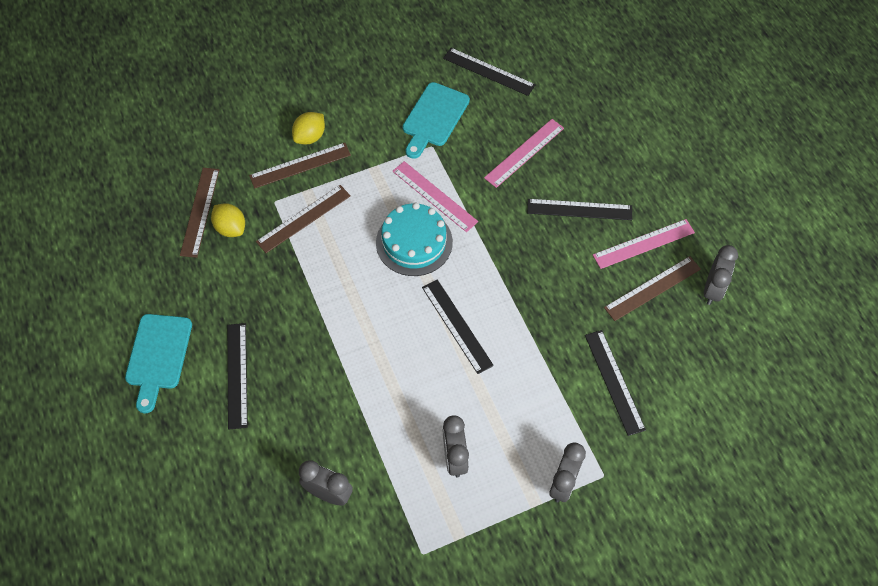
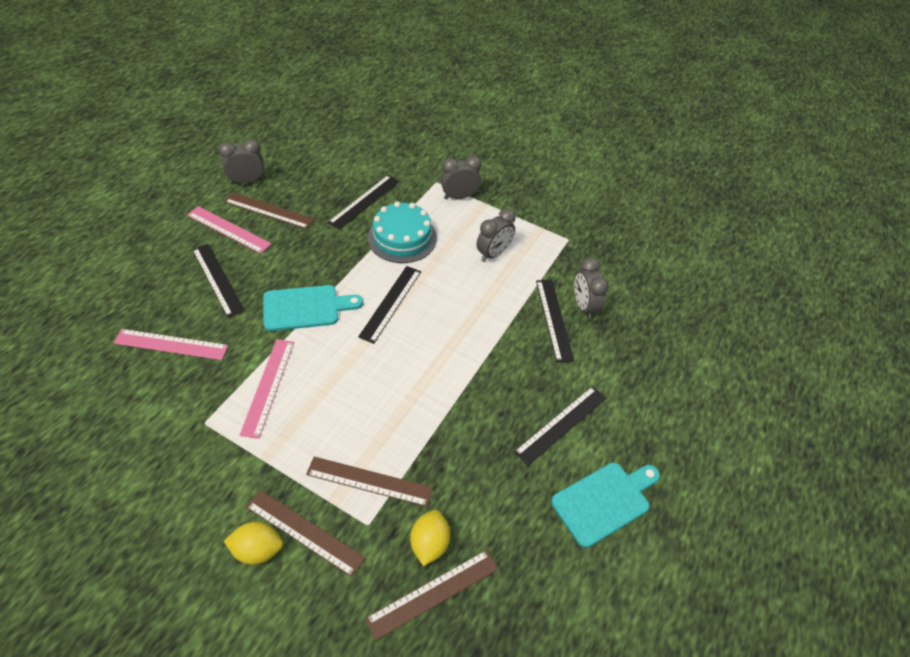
camera: 130 degrees left, 10 degrees down
turquoise cake [376,203,453,276] -> turquoise cake moved to [368,201,437,263]
turquoise cutting board [403,82,470,159] -> turquoise cutting board moved to [263,285,363,331]
black ruler [443,48,536,96] -> black ruler moved to [536,280,574,363]

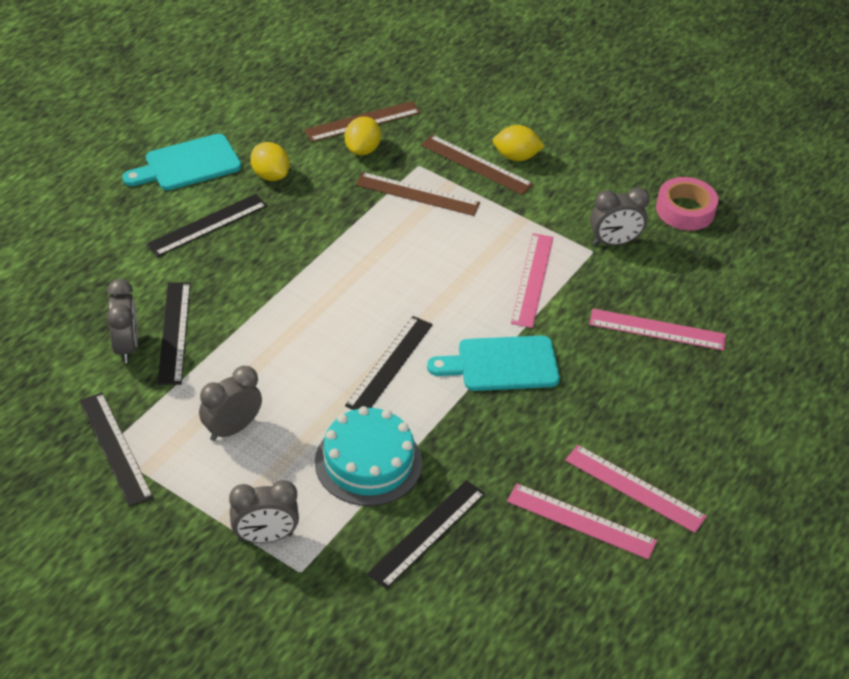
camera: 175 degrees left, 5 degrees down
black ruler [192,244,245,317] -> black ruler moved to [79,393,154,507]
grey clock [219,139,264,184] -> grey clock moved to [590,187,650,245]
brown ruler [224,192,314,229] -> pink ruler [507,483,657,560]
none -> yellow lemon [250,142,290,181]
none -> pink tape [656,177,718,230]

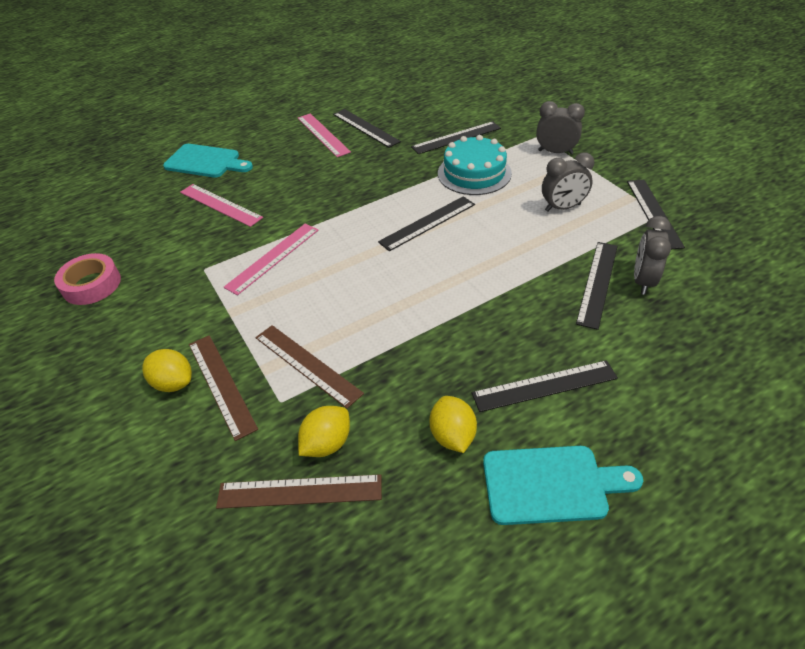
camera: 150 degrees left, 0 degrees up
turquoise cutting board [427,335,560,391] -> turquoise cutting board moved to [163,144,253,178]
pink ruler [507,483,657,560] -> black ruler [333,109,401,148]
grey clock [590,187,650,245] -> none

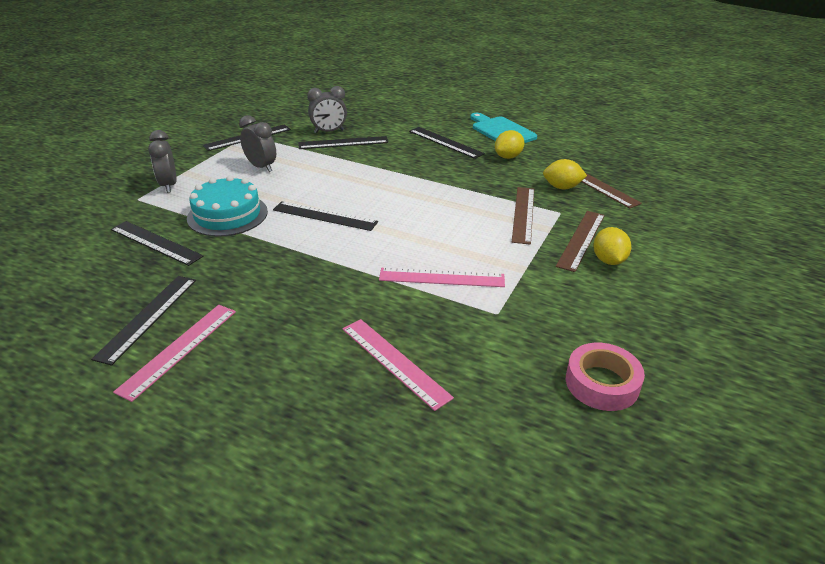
camera: 125 degrees left, 10 degrees down
turquoise cutting board [163,144,253,178] -> none
pink ruler [180,184,263,227] -> pink ruler turned 45 degrees counterclockwise [343,319,454,411]

